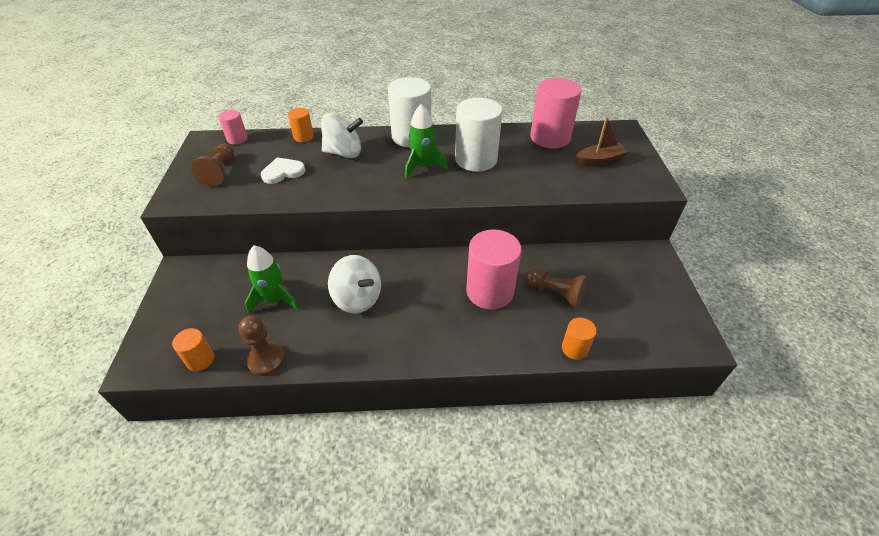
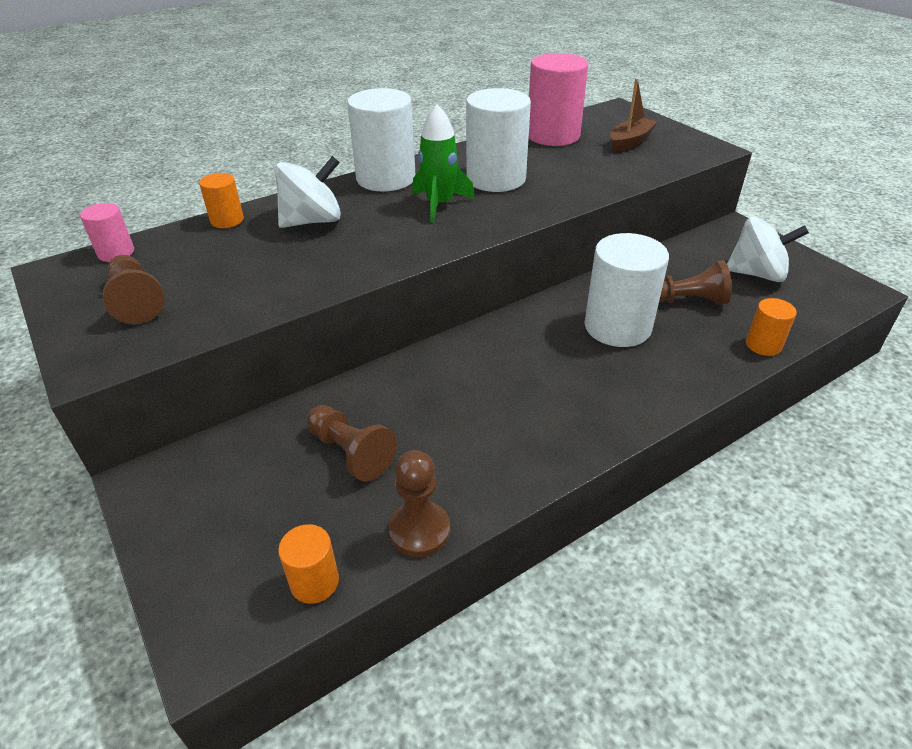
camera: 30 degrees left, 5 degrees down
green rocket [245,245,299,313] -> brown pawn [307,405,397,481]
white heart [261,157,305,184] -> none
white spinning top [328,255,381,314] -> white spinning top moved to [727,217,809,282]
pink cylinder [466,229,521,310] -> white cylinder [585,233,669,347]

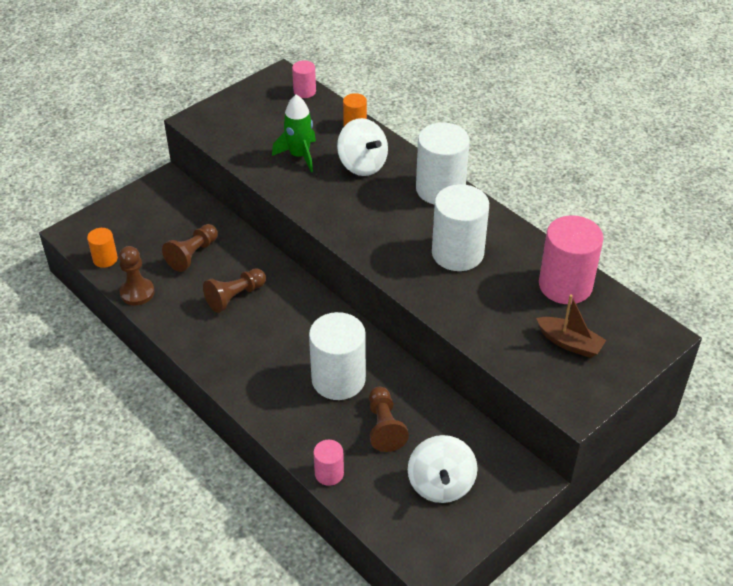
camera: 80 degrees right, 5 degrees up
brown pawn [103,255,165,324] -> brown pawn moved to [203,268,266,313]
green rocket [412,104,475,223] -> green rocket moved to [272,94,316,172]
orange cylinder [746,298,797,356] -> pink cylinder [313,440,344,486]

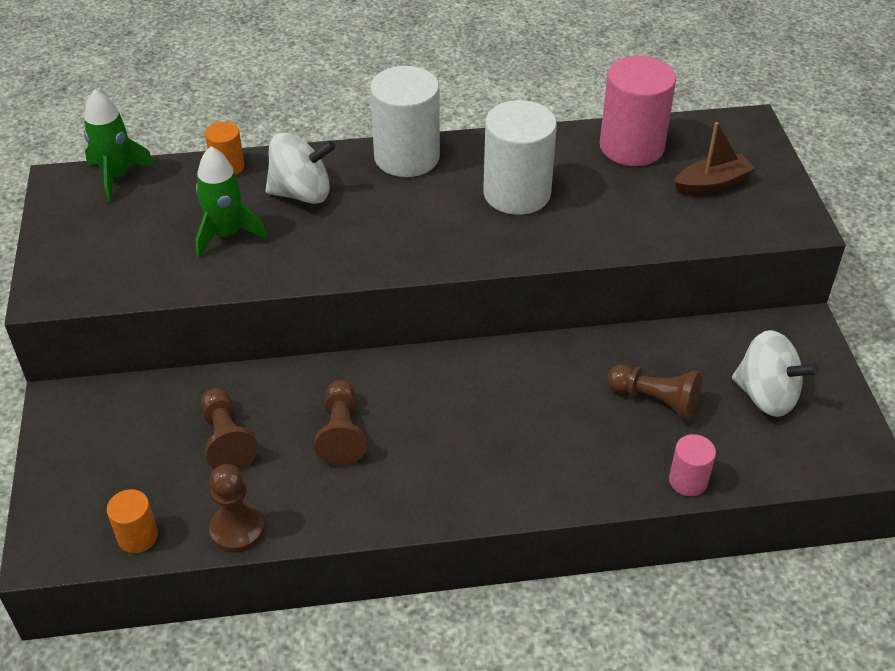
camera: 55 degrees left, 0 degrees up
pink cylinder [292,60,316,98] -> green rocket [84,89,155,202]
white cylinder [309,312,366,400] -> none

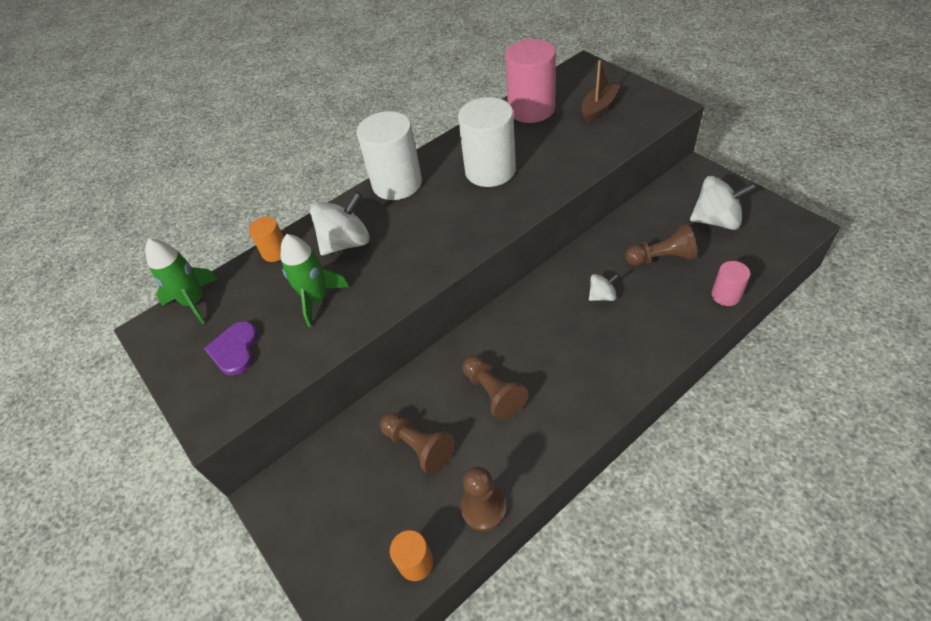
camera: 25 degrees left, 5 degrees up
none -> purple heart [204,321,258,376]
none -> white spinning top [589,274,619,301]

